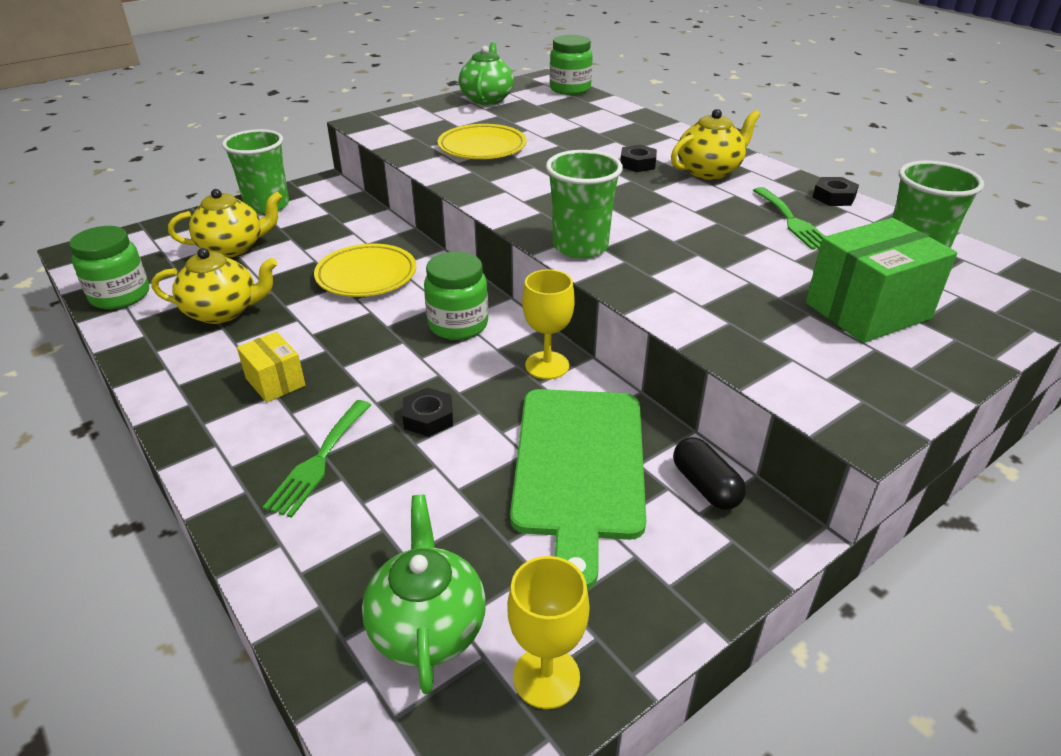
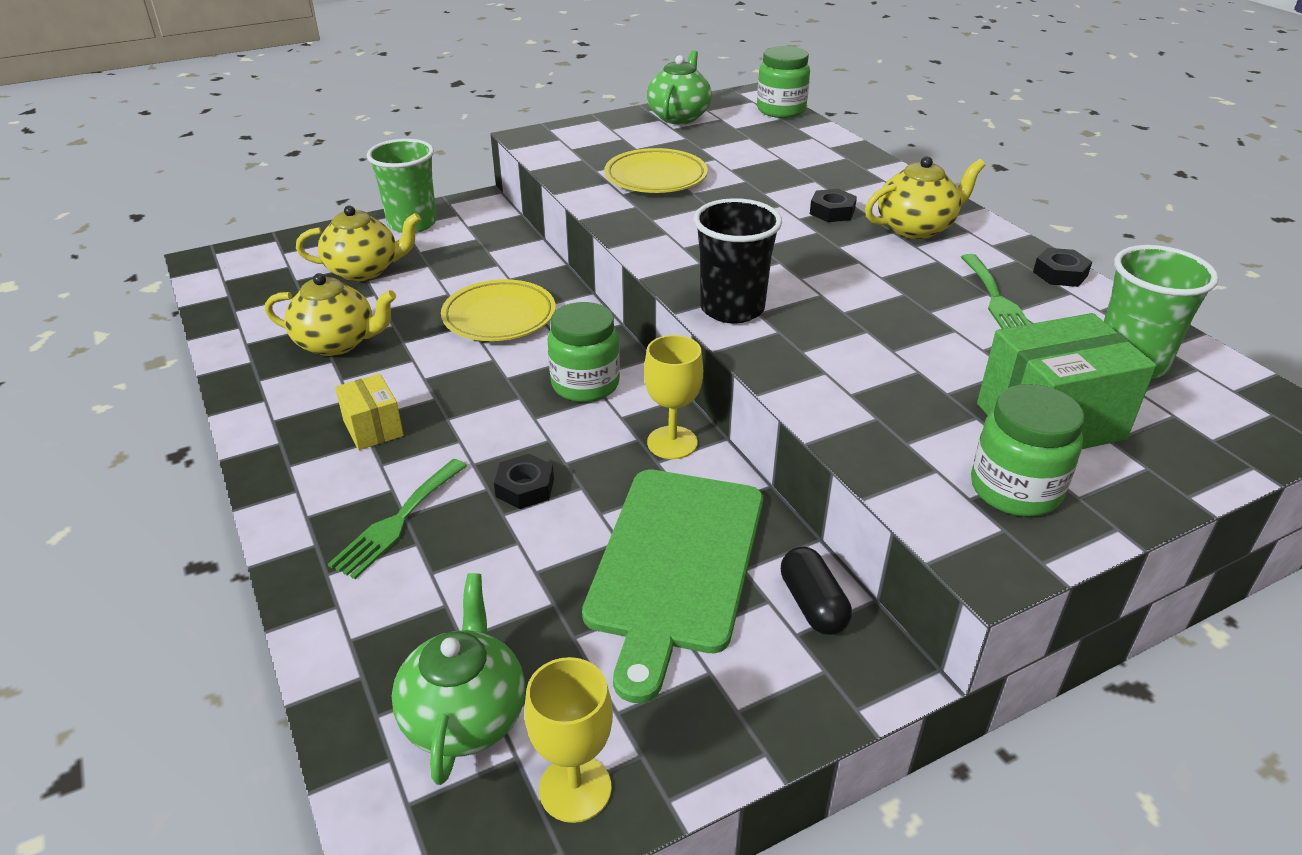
camera: 10 degrees right, 0 degrees up
green jar [69,226,149,309] -> green jar moved to [971,384,1085,516]
green cup [546,150,623,258] -> black cup [694,198,782,323]

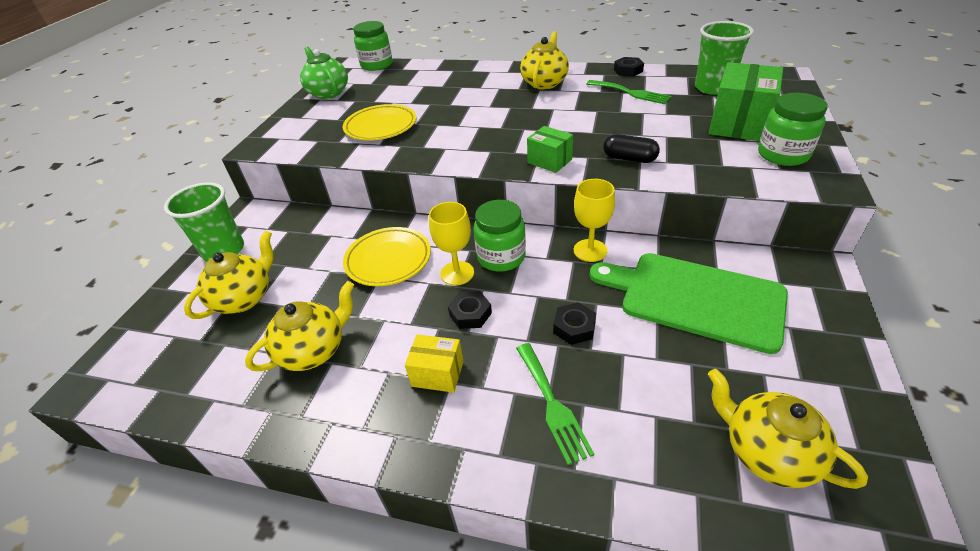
camera: 45 degrees left, 5 degrees up
green teapot [392,573,525,785] -> yellow teapot [708,369,868,489]
yellow goblet [525,657,613,823] -> yellow goblet moved to [429,202,474,286]
green cutting board [582,469,763,703] -> green cutting board turned 150 degrees clockwise [590,253,788,354]
black cup [694,198,782,323] -> green box [527,126,573,173]
black capsule [781,547,852,635] -> black capsule moved to [603,134,660,163]
black nut [810,189,857,222] -> black nut moved to [448,291,492,329]

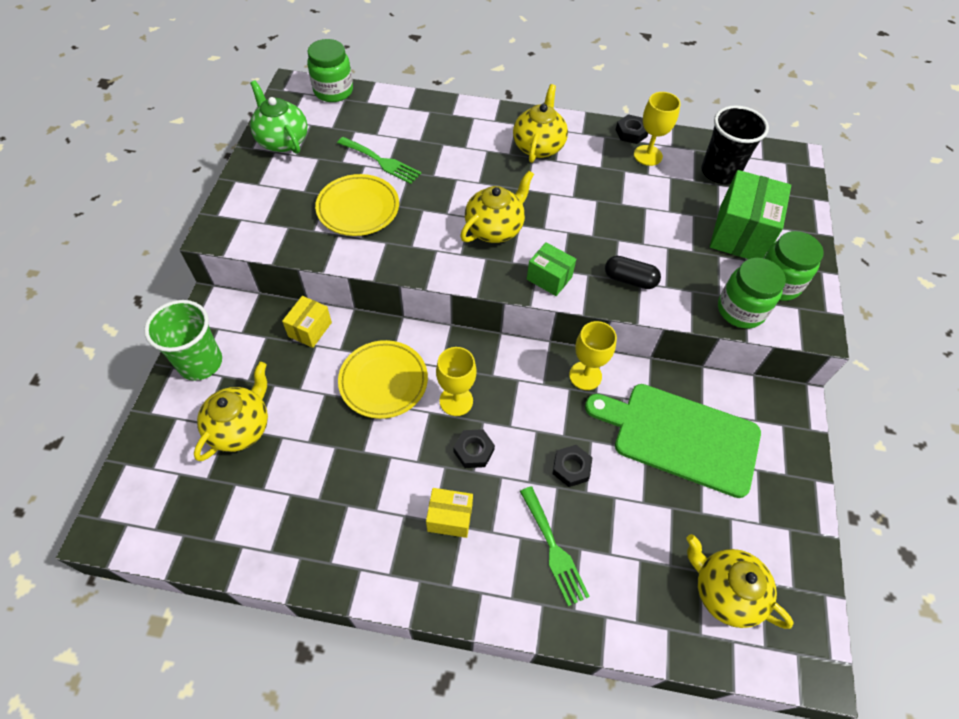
camera: 10 degrees left, 15 degrees up
yellow teapot [245,281,354,371] -> yellow teapot moved to [460,171,534,243]
green jar [474,200,526,272] -> green jar moved to [718,258,786,329]
green fork [587,80,671,104] -> green fork moved to [337,137,421,184]
green cup [695,21,754,95] -> black cup [701,105,769,184]
none -> yellow box [282,296,332,348]
none -> yellow goblet [634,92,681,166]

